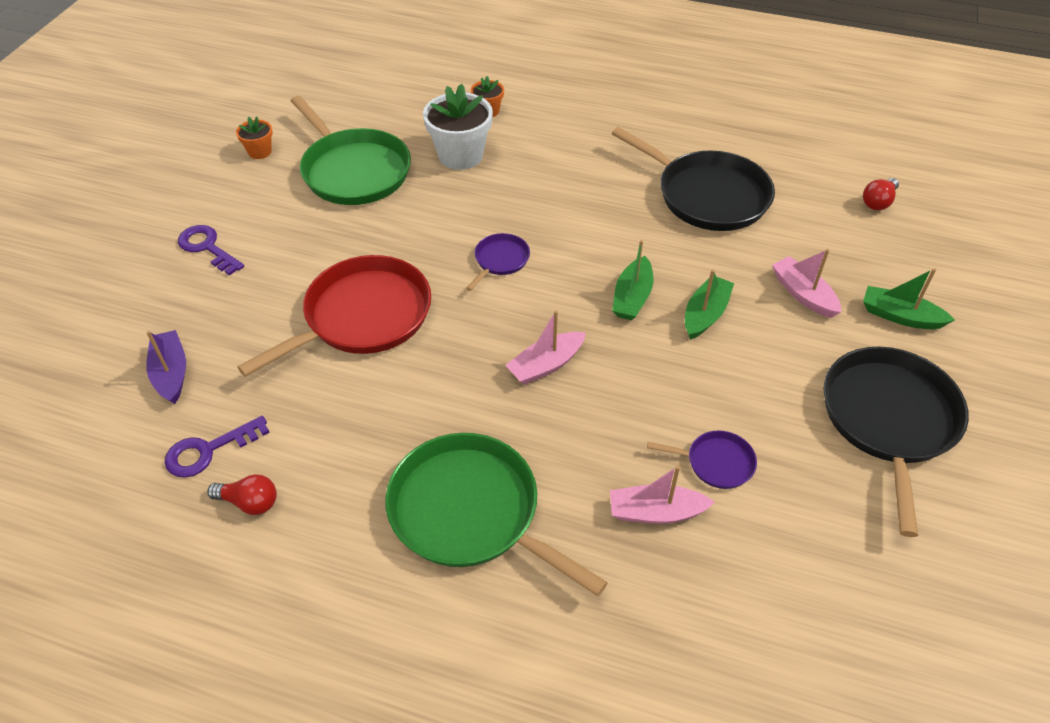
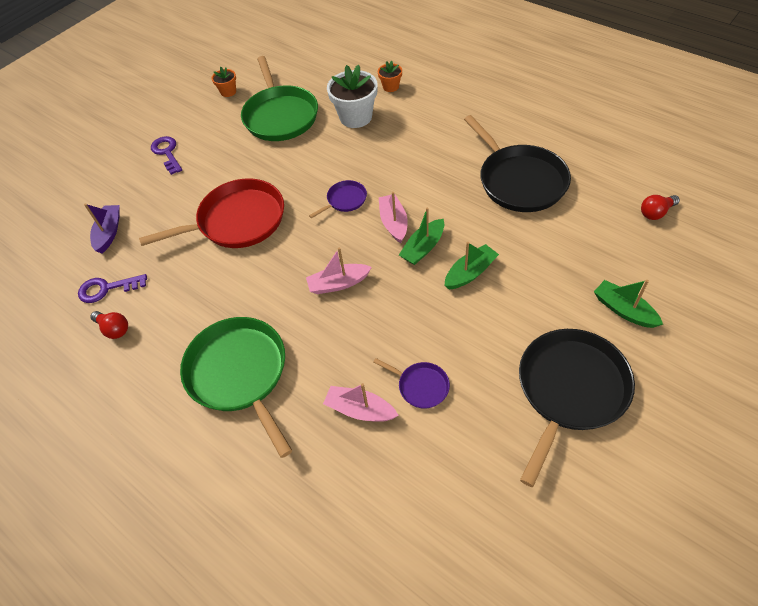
camera: 25 degrees right, 5 degrees up
pink boat [772,249,841,318] -> pink boat moved to [379,192,408,243]

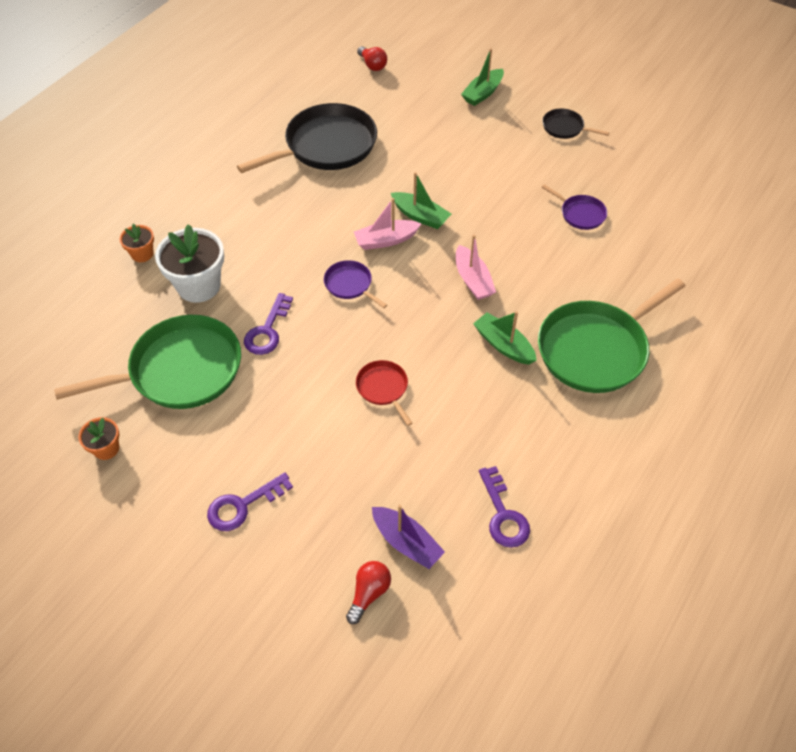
camera: 100 degrees left, 0 degrees up
purple boat [84,204,120,253] -> purple boat turned 135 degrees counterclockwise [372,504,445,569]
red light bulb [90,311,128,339] -> red light bulb moved to [346,561,391,624]
red pan [139,178,284,248] -> red pan [356,360,412,426], size x0.46
pink boat [323,383,399,422] -> none
purple pan [373,358,450,409] -> purple pan turned 105 degrees clockwise [542,184,607,230]
green boat [444,242,499,289] -> green boat moved to [473,311,537,365]
black pan [519,329,635,487] -> black pan [542,109,609,139], size x0.46
none -> purple key [244,293,293,355]

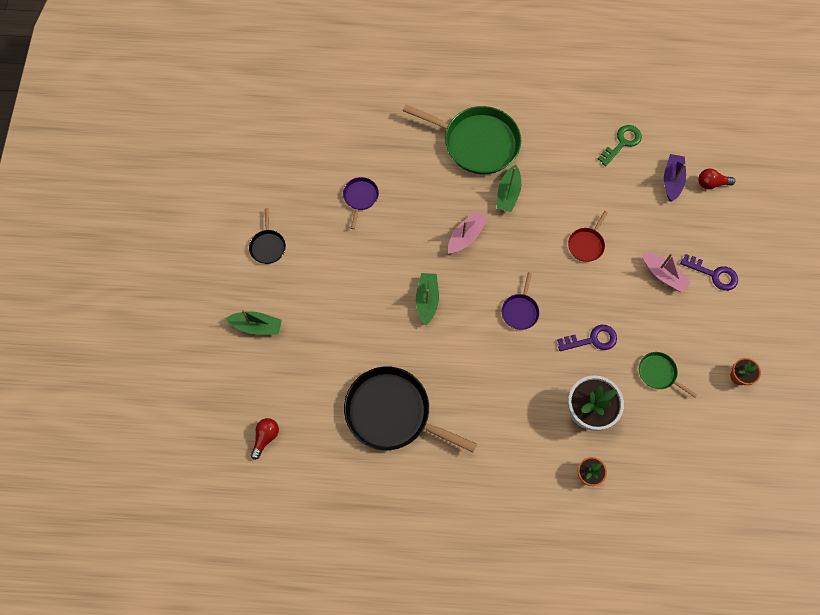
camera: 120 degrees left, 15 degrees up
green pan [54,315,241,409] -> green pan [639,352,697,398], size x0.46
pink boat [354,198,422,250] -> pink boat moved to [643,253,691,292]
purple key [479,466,530,548] -> green key [598,125,642,166]

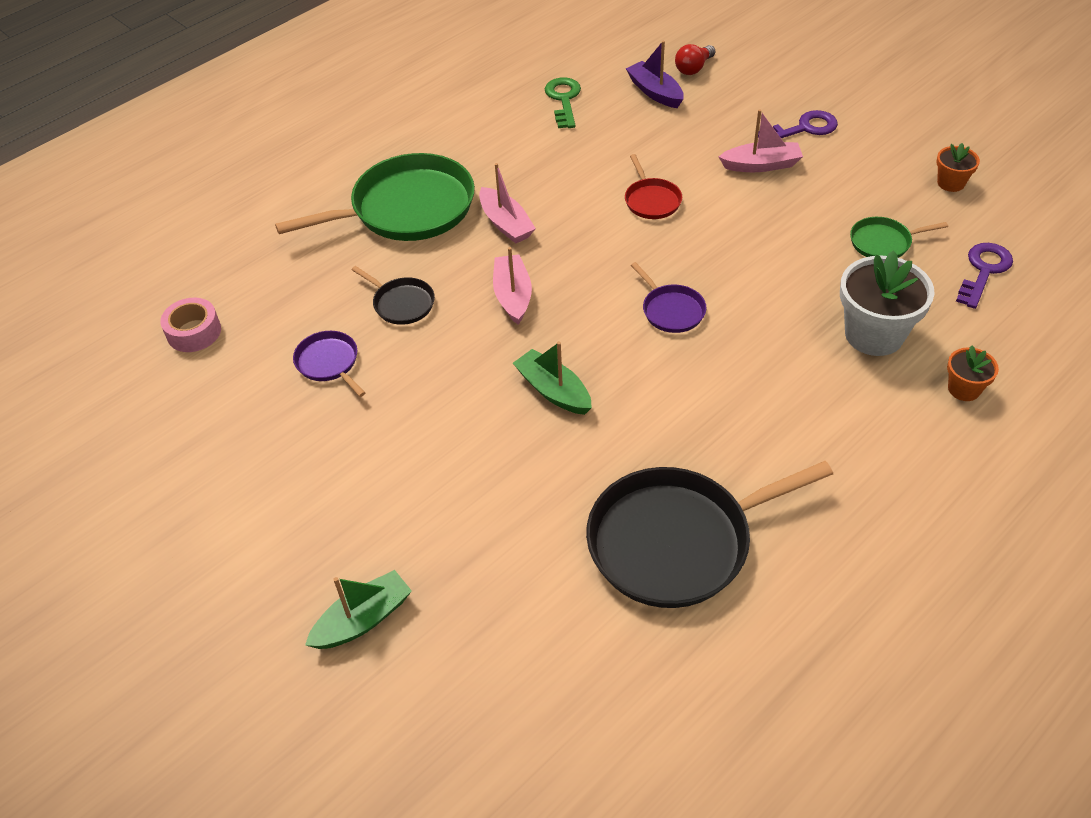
camera: 45 degrees left, 20 degrees down
black pan [249,208,286,264] -> black pan moved to [352,266,435,325]
red light bulb [250,418,279,460] -> none
green boat [497,165,521,212] -> pink boat [479,163,536,244]
purple key [557,325,617,351] -> purple key moved to [956,243,1013,309]
none -> pink tape [160,298,221,352]

